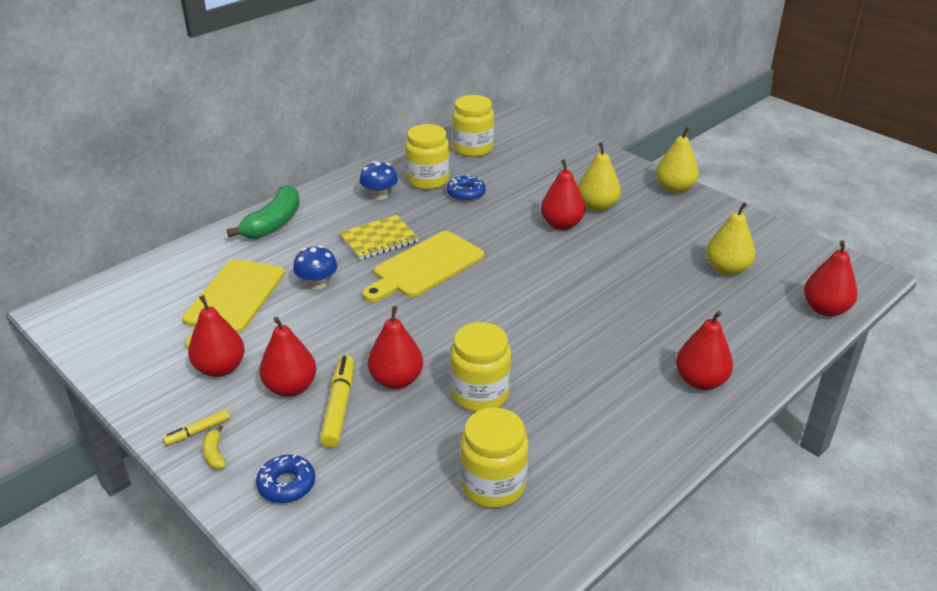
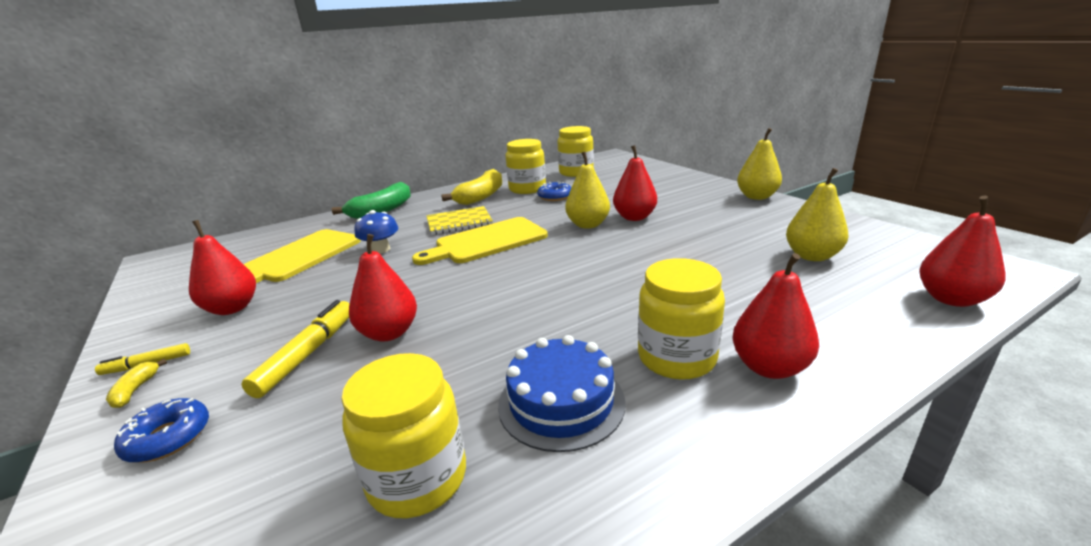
camera: 15 degrees right, 10 degrees down
red pear [259,317,316,397] -> none
blue mushroom [360,161,398,200] -> yellow banana [441,169,502,205]
yellow jar [450,322,511,412] -> yellow jar moved to [638,258,725,380]
yellow pear [578,142,621,212] -> yellow pear moved to [565,152,610,229]
none -> blue cake [498,335,626,452]

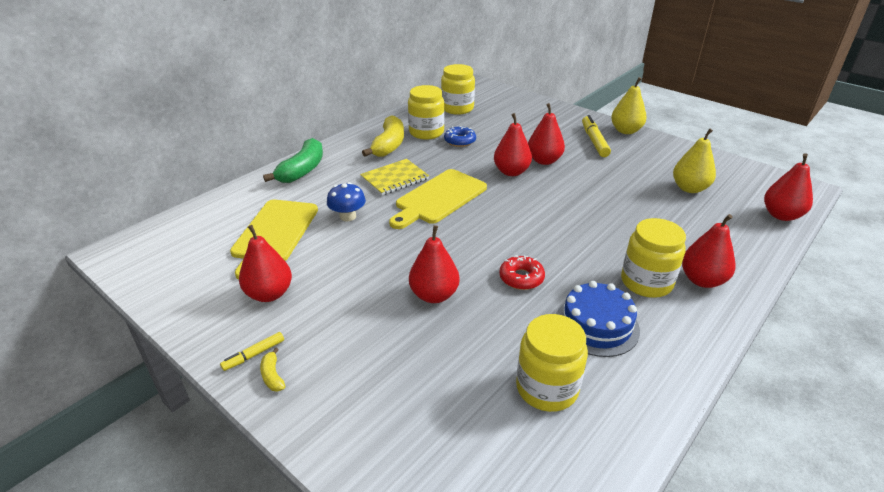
camera: 20 degrees left, 10 degrees up
blue donut [114,398,209,463] -> none
yellow marker [242,300,350,398] -> yellow marker moved to [582,115,611,157]
yellow pear [565,152,610,229] -> red pear [494,113,532,176]
none -> red donut [499,255,545,290]

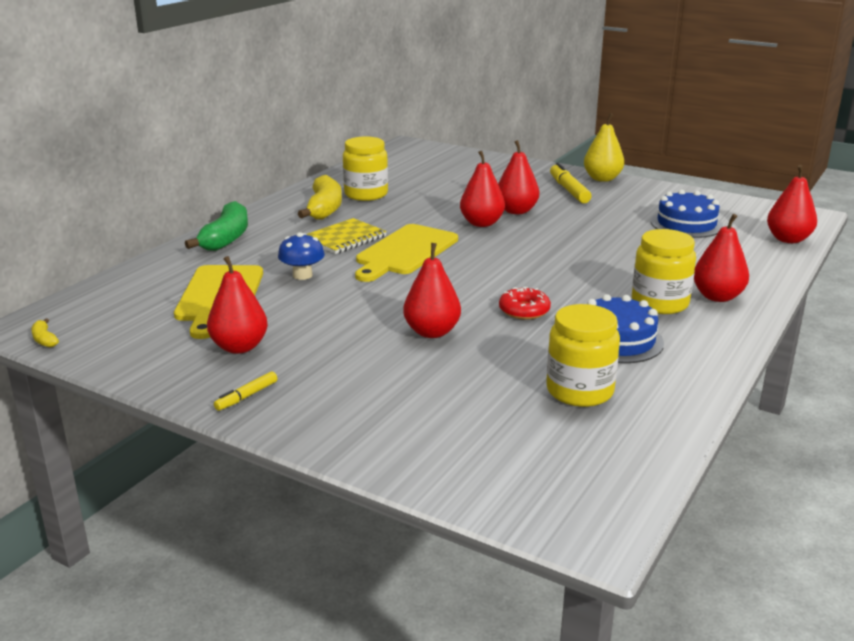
camera: 10 degrees left, 10 degrees down
yellow banana [260,347,285,392] -> yellow banana moved to [31,318,59,348]
yellow jar [441,64,475,115] -> none
blue donut [444,126,476,147] -> none
yellow pear [673,128,716,193] -> blue cake [651,189,723,238]

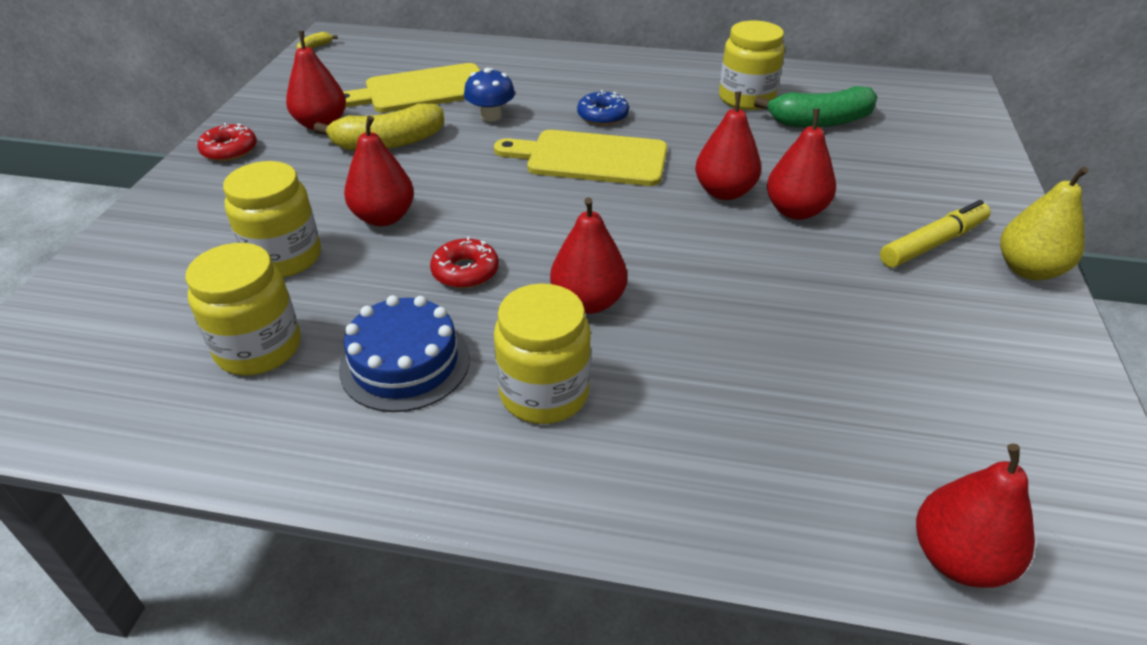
camera: 70 degrees right, 15 degrees up
green banana [185,201,248,251] -> green banana moved to [754,86,877,128]
yellow marker [214,371,277,411] -> red donut [197,123,257,161]
yellow banana [298,175,342,220] -> yellow banana moved to [314,104,444,151]
yellow notebook [307,218,387,254] -> blue donut [577,90,629,125]
blue cake [651,189,723,238] -> none
red pear [694,214,749,302] -> red pear moved to [550,197,627,314]
none -> yellow jar [223,161,321,278]

